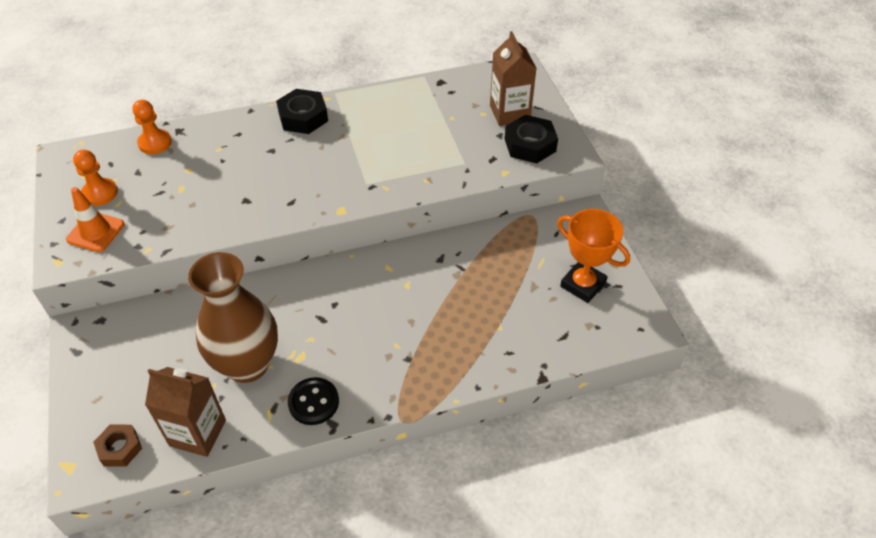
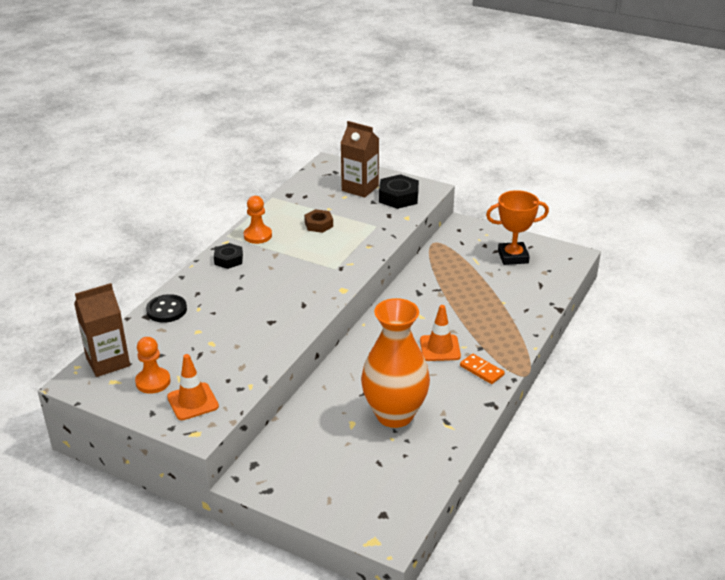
camera: 45 degrees left, 15 degrees down
brown nut [93,425,142,467] -> brown nut moved to [304,209,333,233]
orange pawn [132,100,172,154] -> orange pawn moved to [244,196,272,244]
brown carton [145,367,226,457] -> brown carton moved to [74,283,130,377]
brown vase [188,252,278,383] -> orange vase [361,298,430,428]
black nut [276,89,328,134] -> black nut [214,243,243,269], size x0.65
black button [288,377,339,425] -> black button moved to [146,294,187,323]
none -> orange traffic cone [420,305,461,361]
none -> orange domino [460,354,505,384]

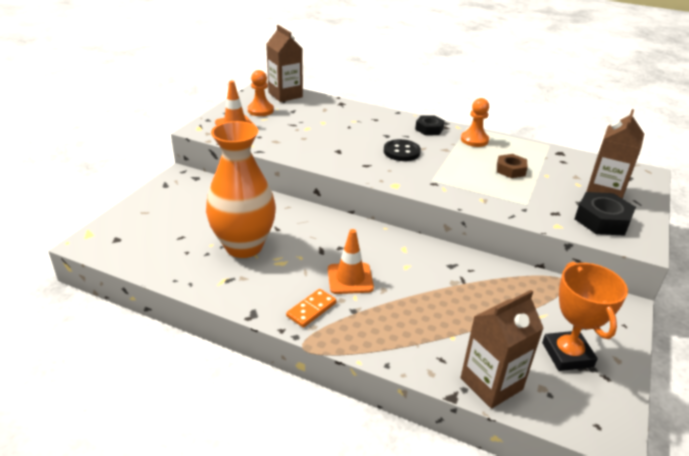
camera: 85 degrees right, 0 degrees up
black button [146,294,187,323] -> black button moved to [384,139,421,161]
none -> brown carton [461,290,544,409]

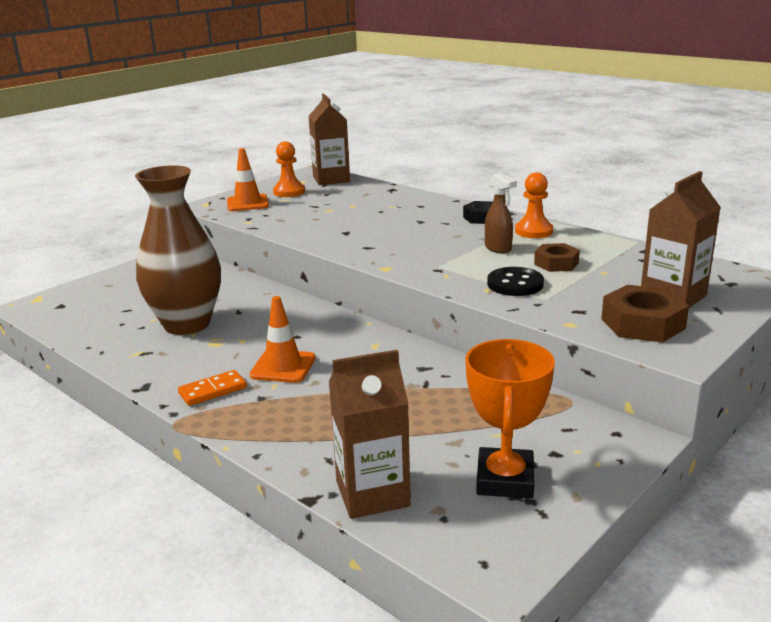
camera: 20 degrees right, 10 degrees down
orange vase [206,121,276,258] -> brown vase [135,165,221,335]
black button [384,139,421,161] -> black button moved to [487,267,544,296]
black nut [575,192,636,236] -> brown nut [601,285,689,343]
none -> brown spray bottle [485,173,517,254]

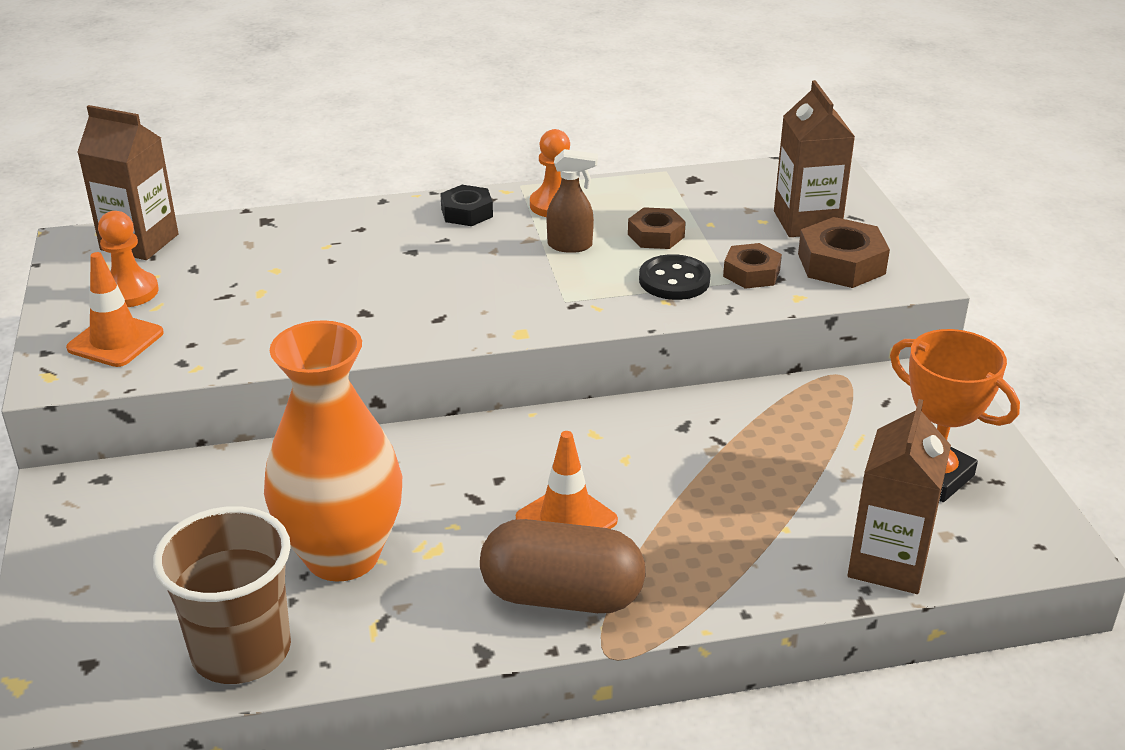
camera: 55 degrees left, 10 degrees up
brown vase [135,165,221,335] -> orange vase [264,320,402,582]
orange domino [178,370,247,406] -> brown capsule [480,519,645,613]
none -> brown cup [153,506,291,684]
none -> brown nut [723,243,782,289]

